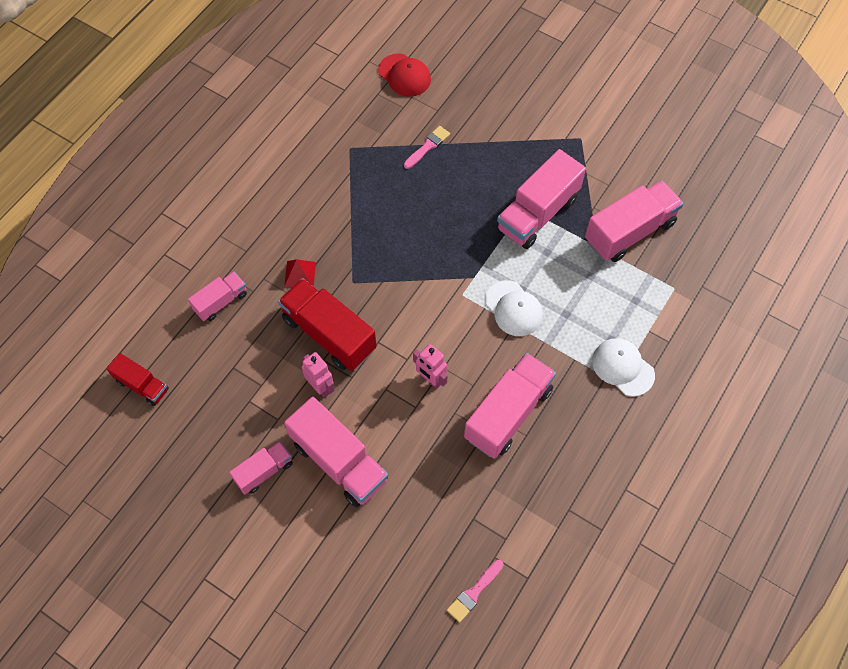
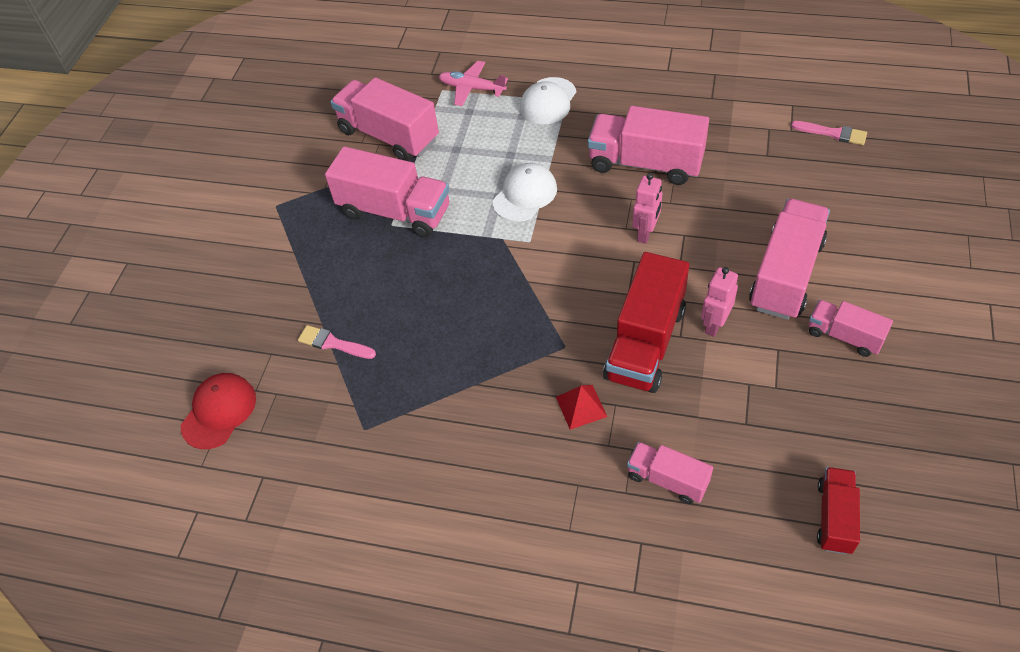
camera: 105 degrees left, 10 degrees down
none -> pink plane [439,61,508,106]

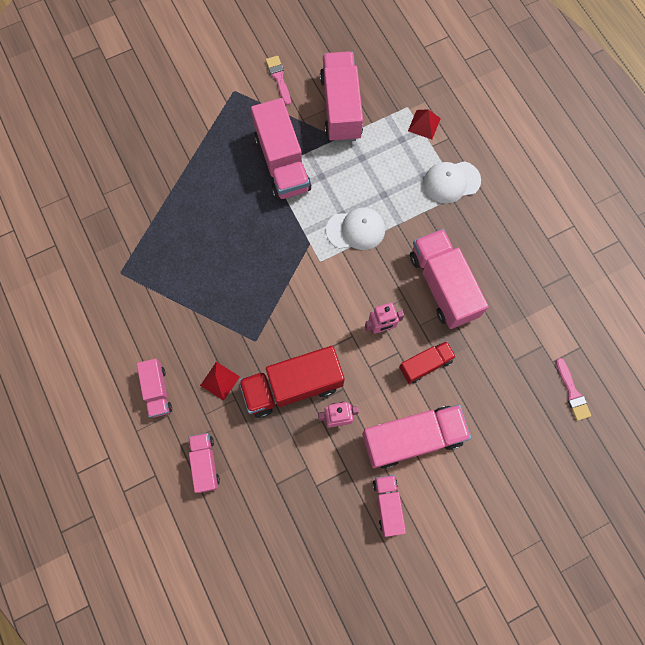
camera: 45 degrees right, 20 degrees up
red cap [181,373,256,449] -> none
pink brush [298,325,376,359] -> pink brush moved to [266,56,291,105]
pink plane [439,61,508,106] -> red pyramid [408,109,441,139]
red truck [817,467,860,554] -> red truck moved to [399,341,456,384]
none -> pink truck [137,359,172,418]

